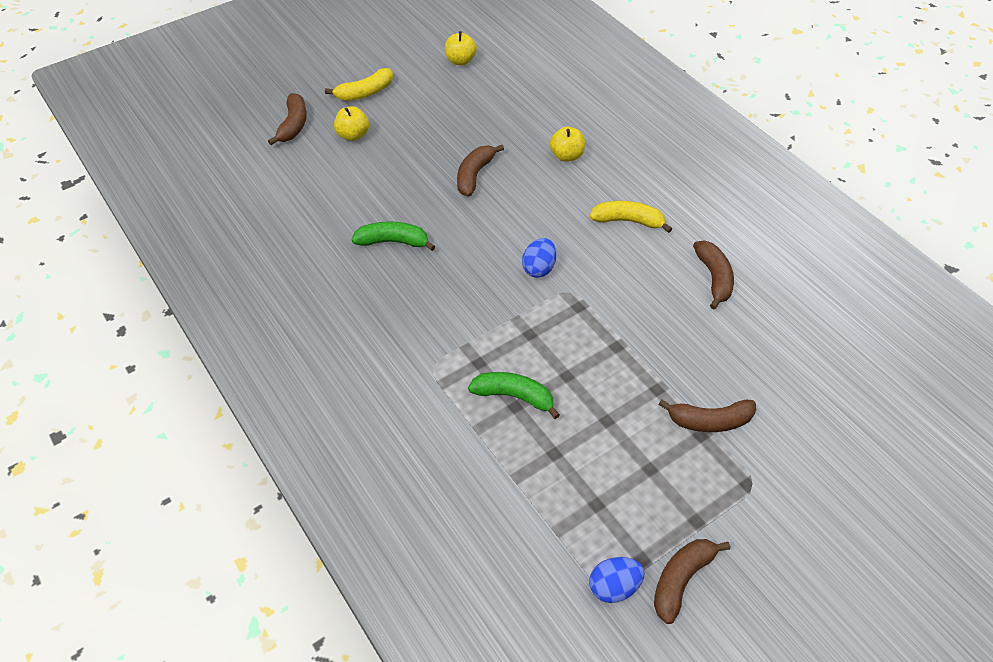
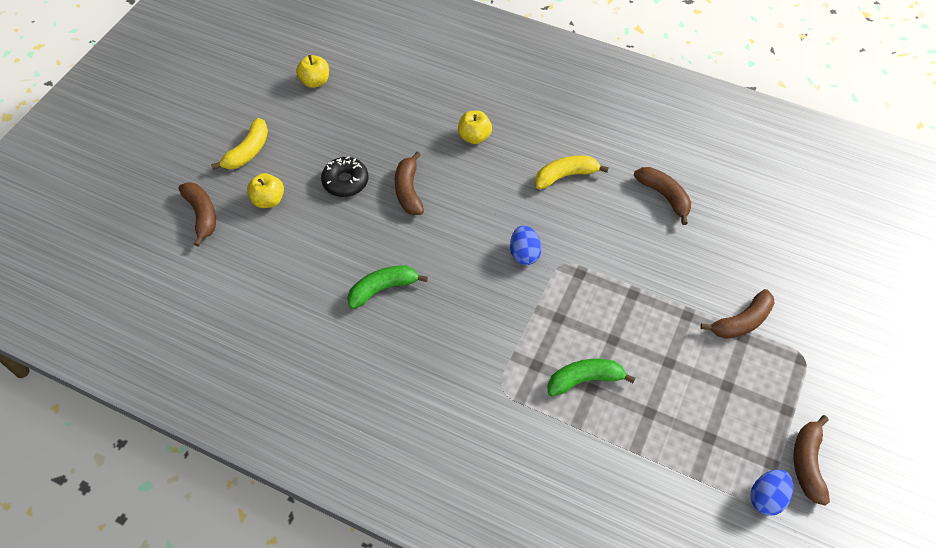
camera: 30 degrees left, 5 degrees up
none -> black donut [321,157,368,197]

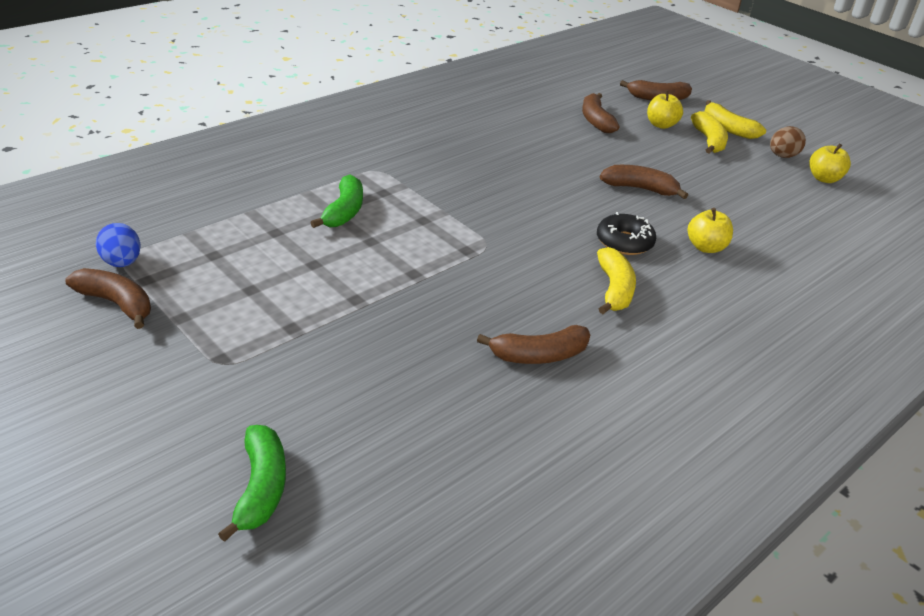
camera: 110 degrees right, 20 degrees down
black donut [321,157,368,197] -> black donut moved to [597,212,656,255]
green banana [347,265,428,309] -> green banana moved to [218,425,286,542]
blue egg [510,225,542,265] -> none
brown banana [701,289,775,339] -> brown banana moved to [582,93,619,133]
none -> yellow banana [691,111,728,154]
none -> brown egg [770,126,806,158]

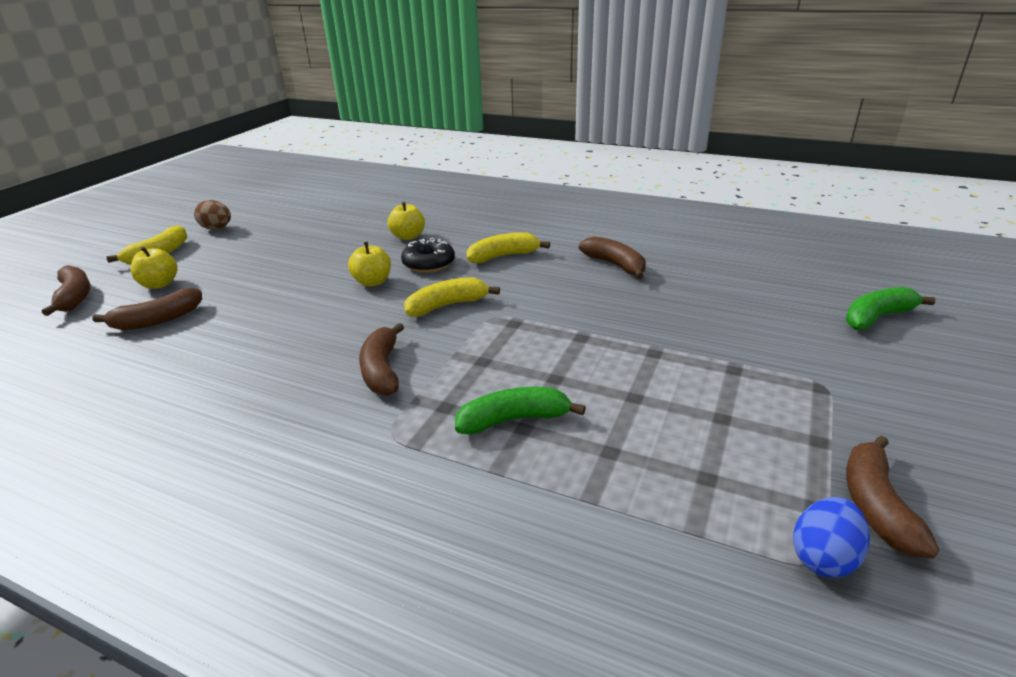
camera: 110 degrees left, 5 degrees down
brown banana [600,165,688,199] -> brown banana moved to [359,323,404,395]
yellow banana [691,111,728,154] -> yellow banana moved to [404,277,500,317]
yellow apple [809,144,851,183] -> yellow apple moved to [348,242,391,287]

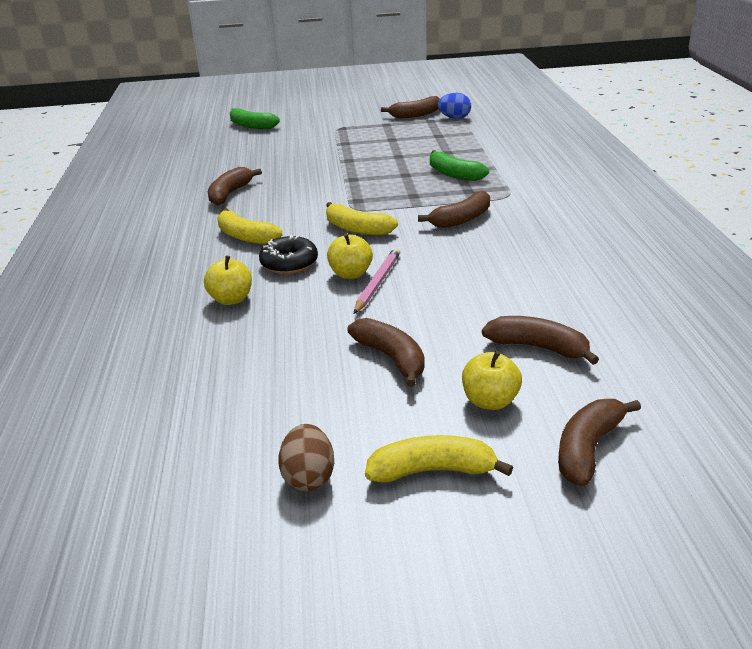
camera: 120 degrees left, 0 degrees up
none -> brown banana [347,318,425,387]
none -> pink pencil [354,248,400,314]

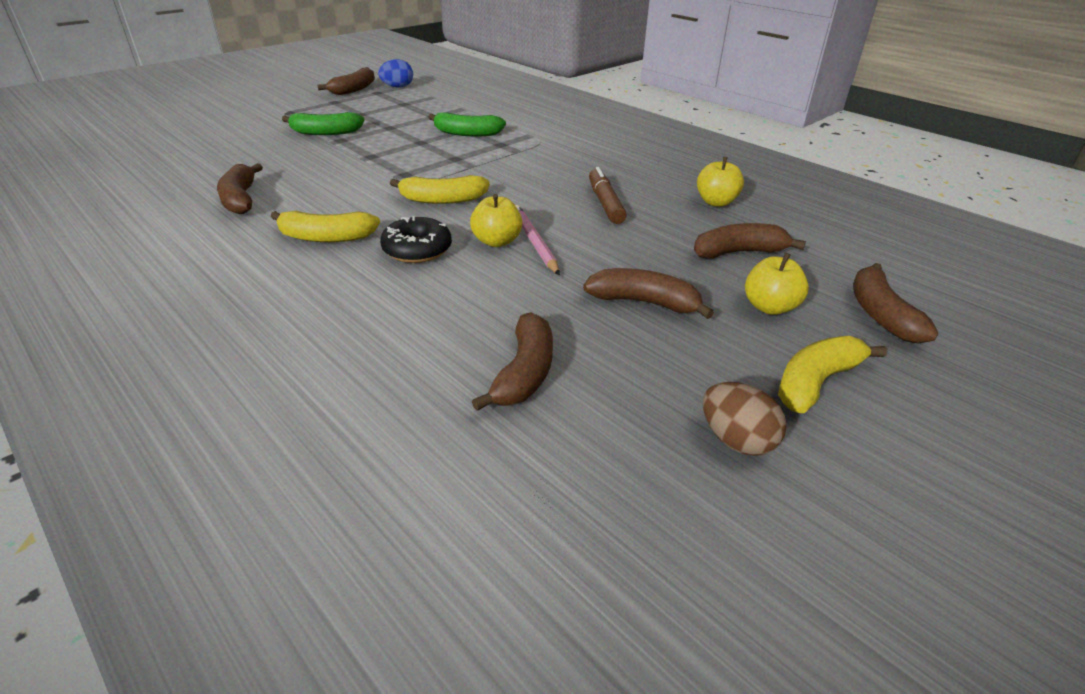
camera: 40 degrees left, 5 degrees up
yellow apple [204,255,252,305] -> yellow apple moved to [697,157,744,207]
green banana [230,108,280,129] -> green banana moved to [282,112,365,135]
brown banana [418,190,490,228] -> brown banana moved to [472,312,553,411]
none -> brown marker [589,167,627,224]

